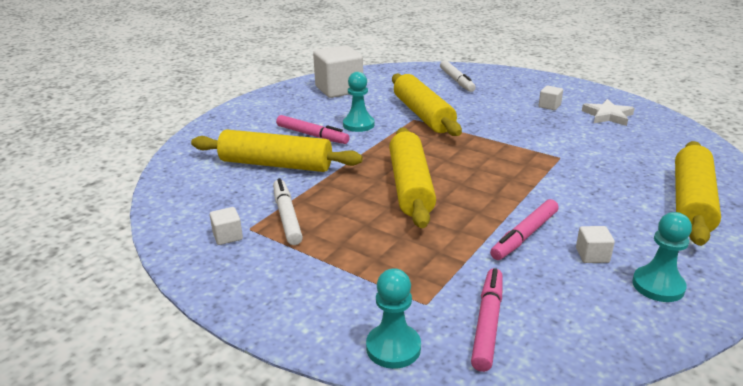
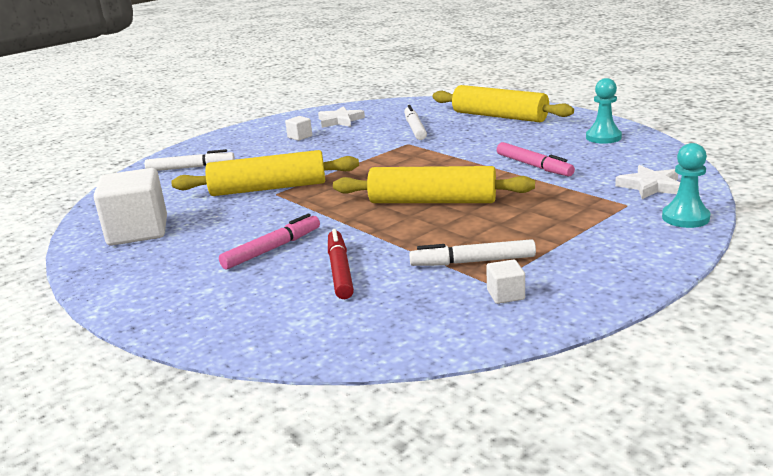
camera: 75 degrees left, 5 degrees down
yellow rolling pin [191,130,363,172] -> red marker [328,229,354,299]
turquoise pawn [343,72,375,132] -> none
pink marker [471,268,503,372] -> white star [615,165,680,199]
white cube [576,226,615,263] -> none
none -> white marker [404,105,427,140]

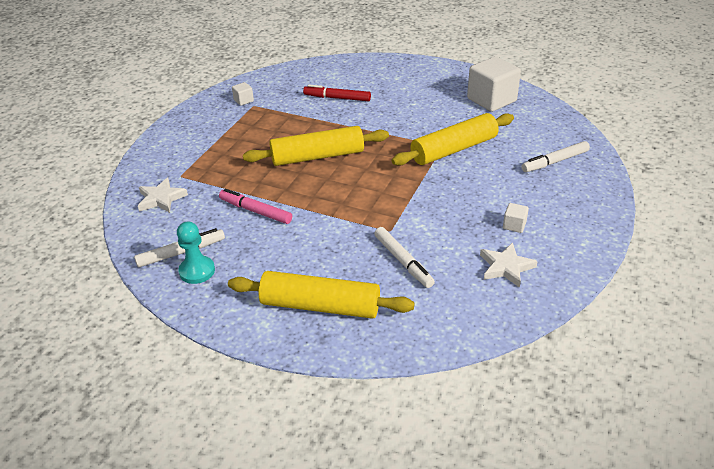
camera: 155 degrees right, 15 degrees up
pink marker [219,214,320,269] -> none
red marker [328,229,354,299] -> red marker turned 135 degrees clockwise [303,84,371,101]
white marker [409,239,536,266] -> white marker moved to [134,228,225,267]
turquoise pawn [662,143,711,228] -> none

